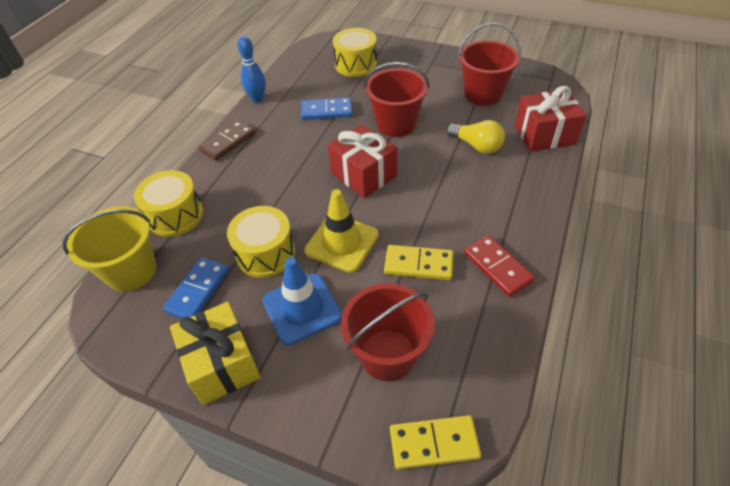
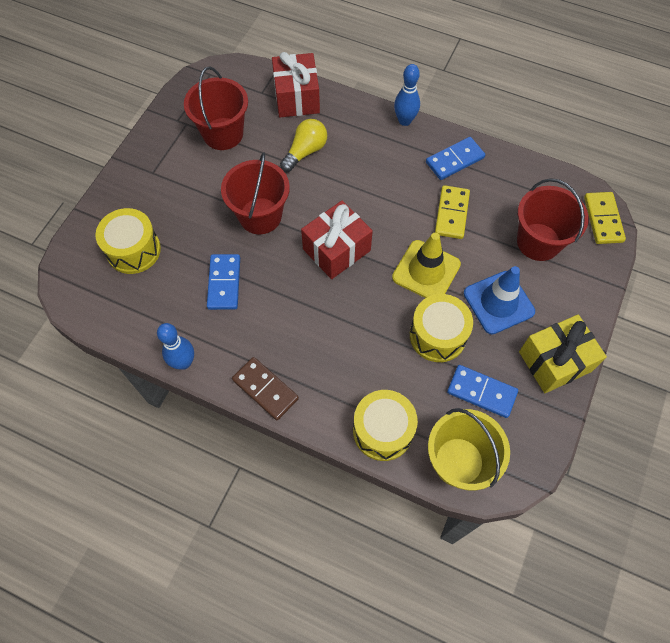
camera: 90 degrees left, 15 degrees up
red domino [464,235,535,297] -> blue domino [426,137,485,180]
none -> blue bowling pin [394,64,420,126]

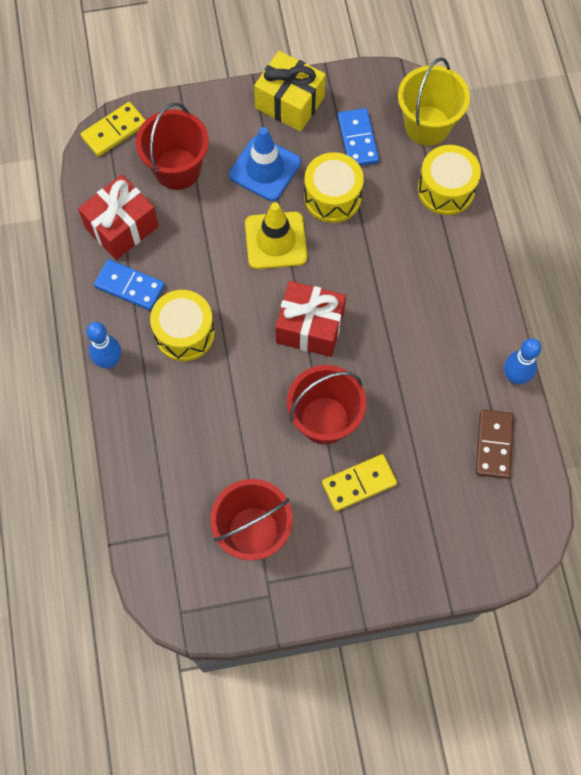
camera: 125 degrees left, 5 degrees up
yellow drum [95,208,161,274] -> yellow drum moved to [150,290,215,361]
blue domino [207,254,240,310] -> none
brown domino [232,357,299,420] -> brown domino moved to [475,409,514,479]
red gift [272,52,320,117] -> red gift moved to [78,174,159,260]
yellow light bulb [280,119,327,172] -> none
yellow domino [435,185,470,239] -> yellow domino moved to [322,454,397,511]

